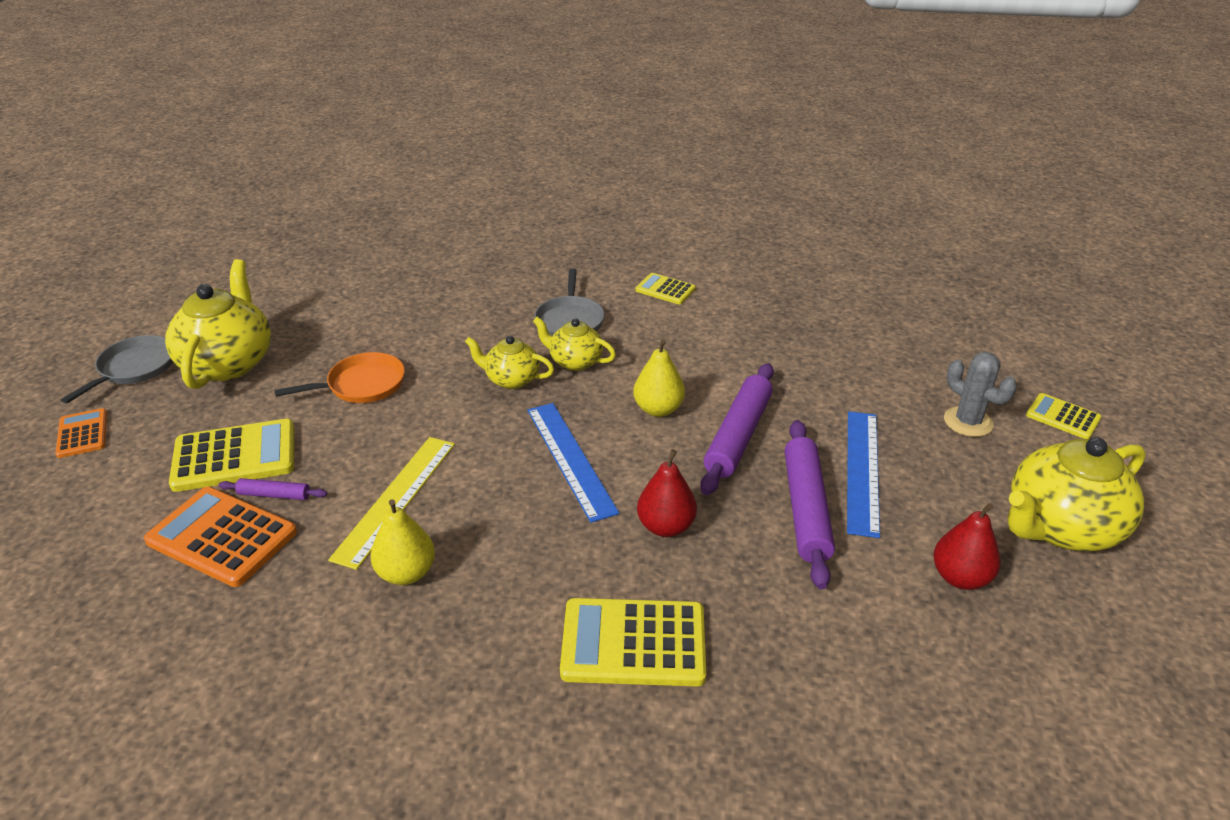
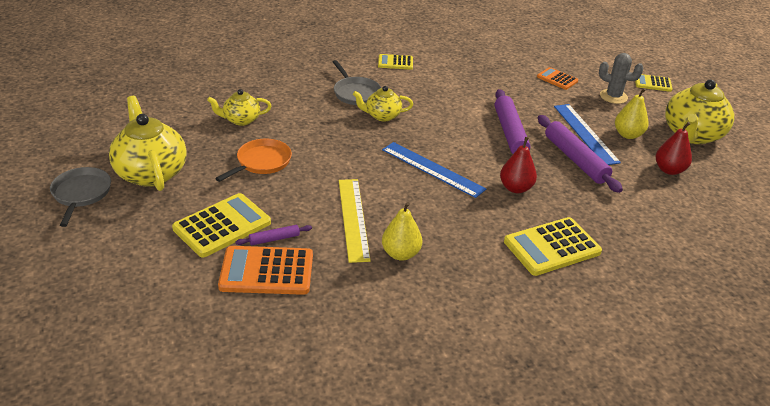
camera: 30 degrees left, 0 degrees up
orange calculator [55,408,107,458] -> orange calculator moved to [537,67,578,90]
yellow teapot [465,336,554,389] -> yellow teapot moved to [207,89,271,126]
yellow pear [633,339,685,417] -> yellow pear moved to [615,88,649,139]

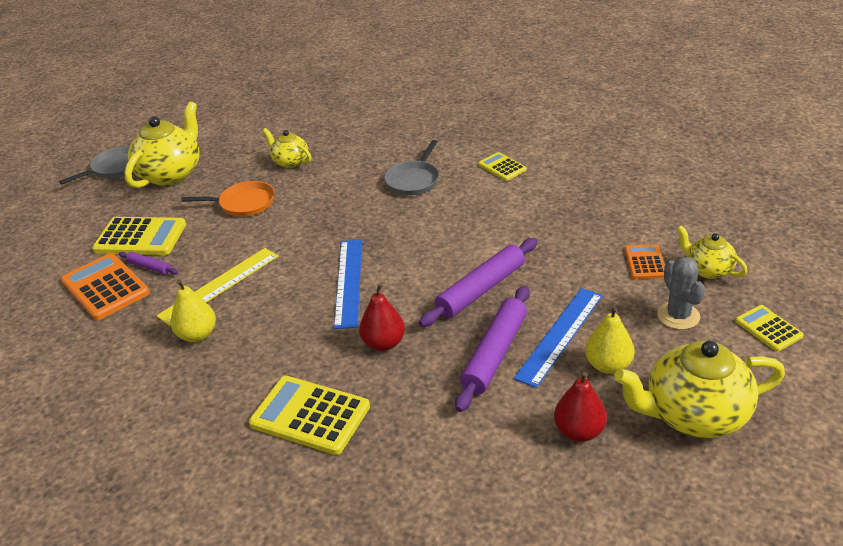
camera: 55 degrees right, 0 degrees up
yellow teapot [353,86,413,122] -> yellow teapot moved to [677,225,748,279]

